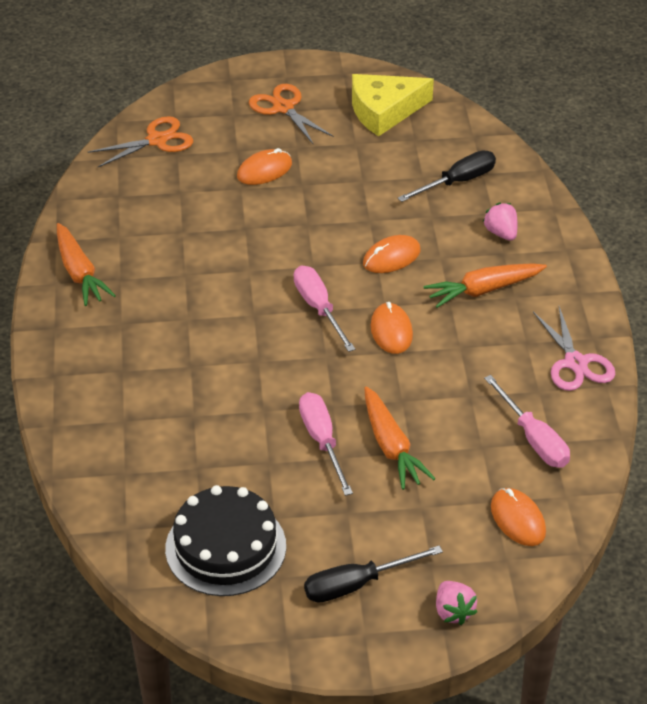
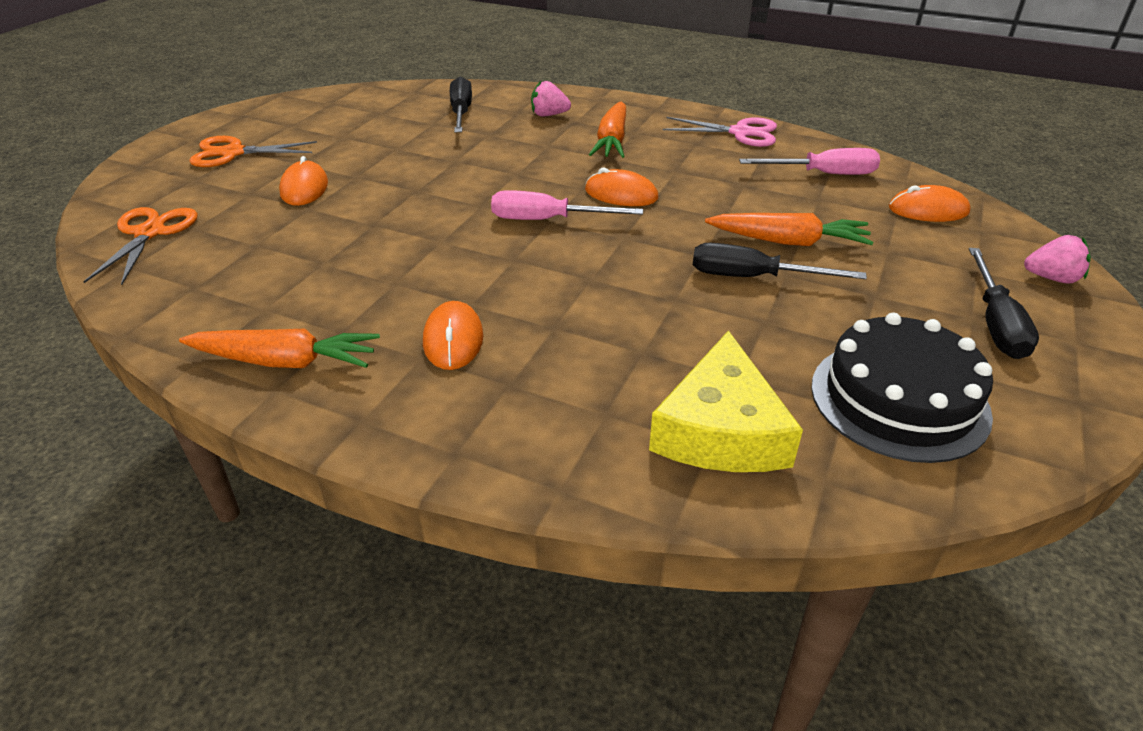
camera: 60 degrees left, 5 degrees down
pink screwdriver [299,392,353,496] -> black screwdriver [693,243,867,279]
yellow cheese [352,74,434,137] -> yellow cheese moved to [649,330,803,472]
orange mouse [363,235,421,273] -> orange mouse moved to [423,301,483,370]

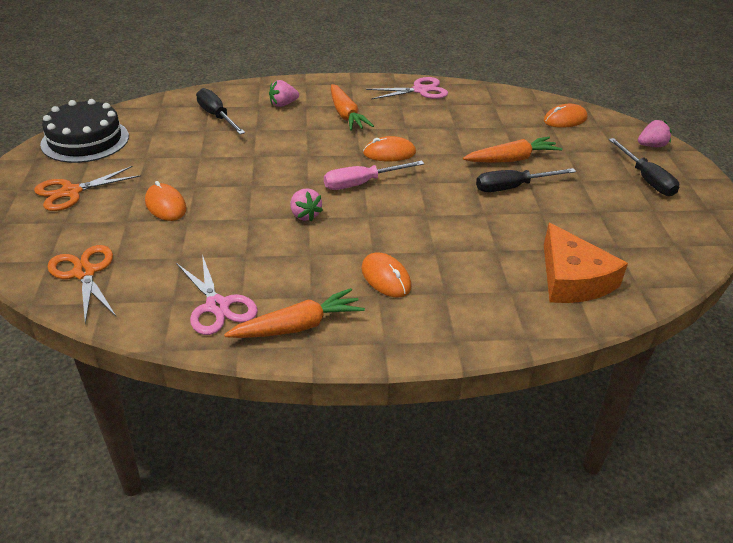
camera: 30 degrees left, 0 degrees up
yellow cheese [649,330,803,472] -> orange cheese [544,223,628,303]
pink screwdriver [739,148,880,175] -> none
black cake [811,313,993,463] -> black cake moved to [40,99,129,163]
none -> pink scissors [176,254,258,335]
none -> pink strawberry [291,188,323,222]

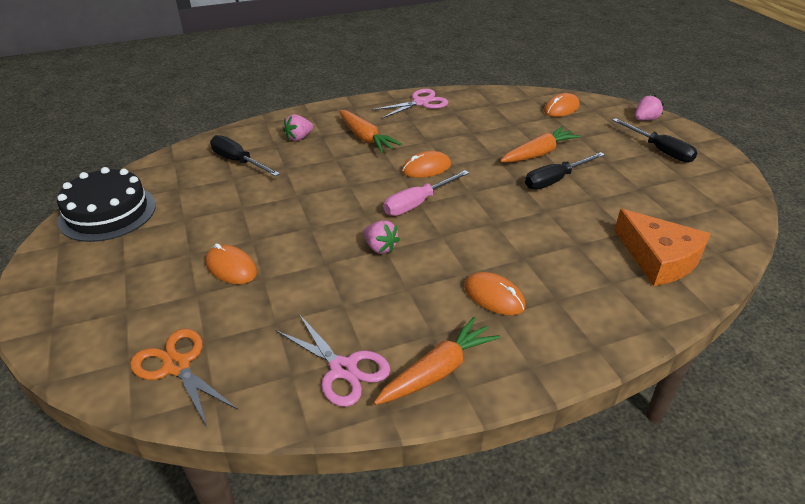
camera: 15 degrees left, 0 degrees up
orange scissors [34,166,141,211] -> none

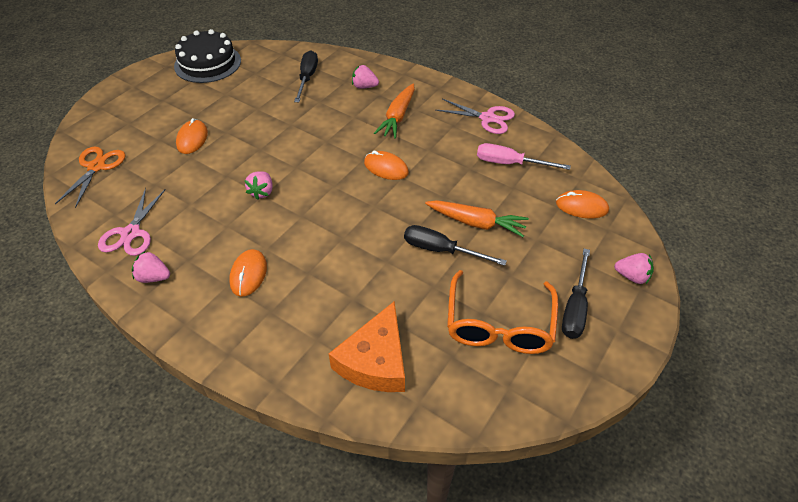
camera: 55 degrees right, 10 degrees up
orange carrot [374,317,500,405] -> pink strawberry [132,251,170,283]
pink screwdriver [383,170,469,216] -> pink screwdriver moved to [477,143,571,170]
none -> orange glasses [447,270,558,354]

